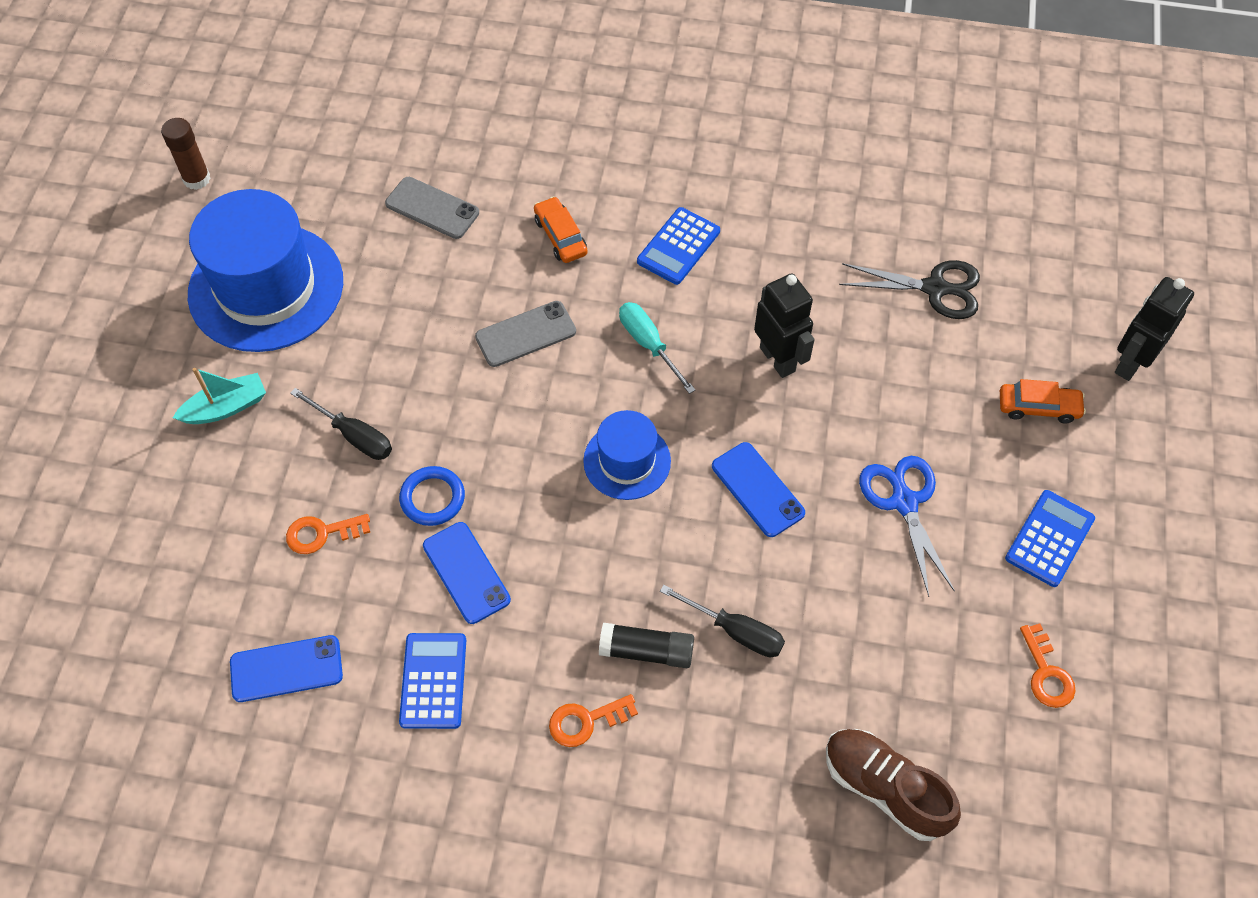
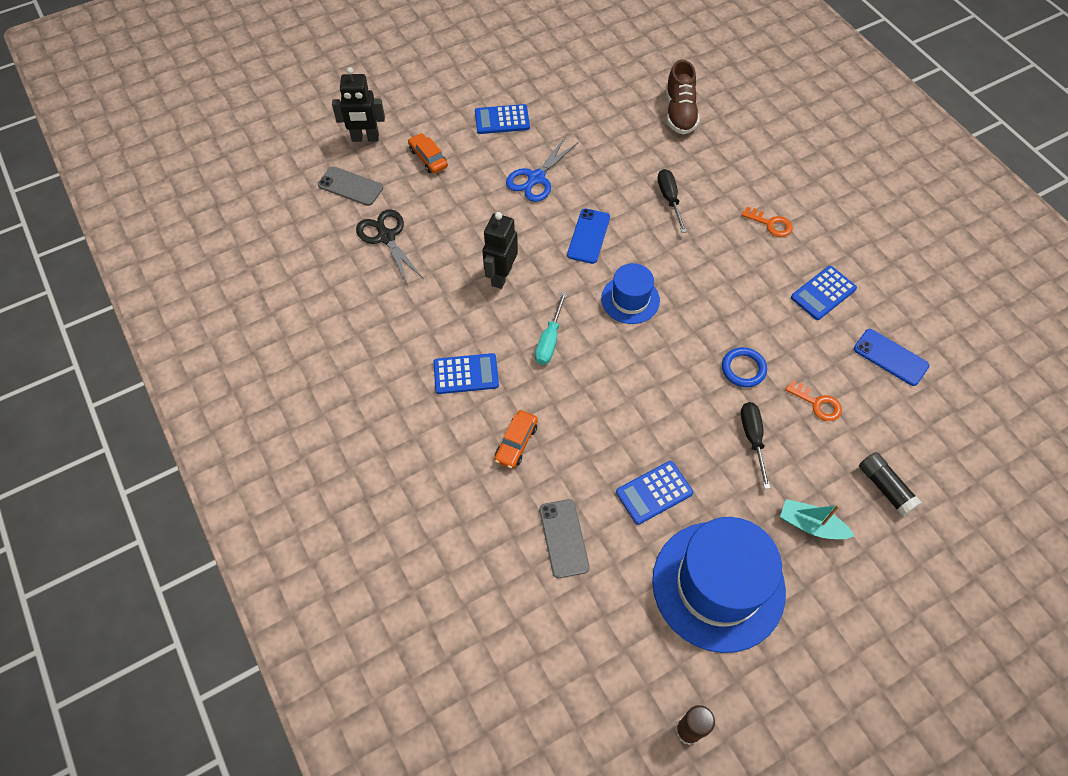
camera: 130 degrees left, 0 degrees up
blue phone [423,522,511,624] -> none
grey phone [475,301,576,367] -> grey phone moved to [318,166,383,206]
black glue stick [599,623,694,668] -> black glue stick moved to [859,452,922,517]
orange key [1020,624,1076,708] -> none
none -> blue calculator [616,461,693,525]

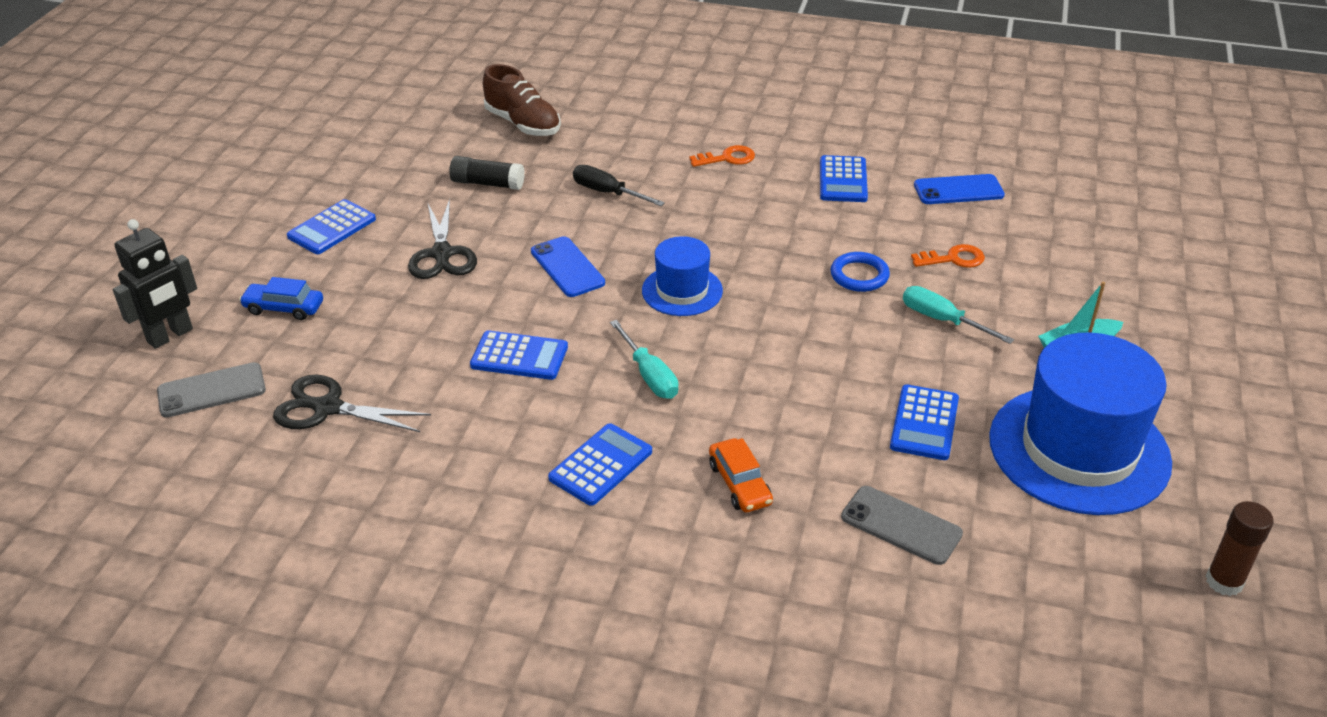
camera: 45 degrees left, 20 degrees down
orange car [408,133,448,174] -> blue car [239,277,323,320]
black robot [482,212,518,289] -> blue calculator [470,330,568,380]
blue scissors [506,136,579,202] -> black scissors [408,199,477,279]
black screwdriver [741,402,771,489] -> turquoise screwdriver [903,286,1014,344]
black glue stick [859,452,922,517] -> black glue stick moved to [449,156,525,190]

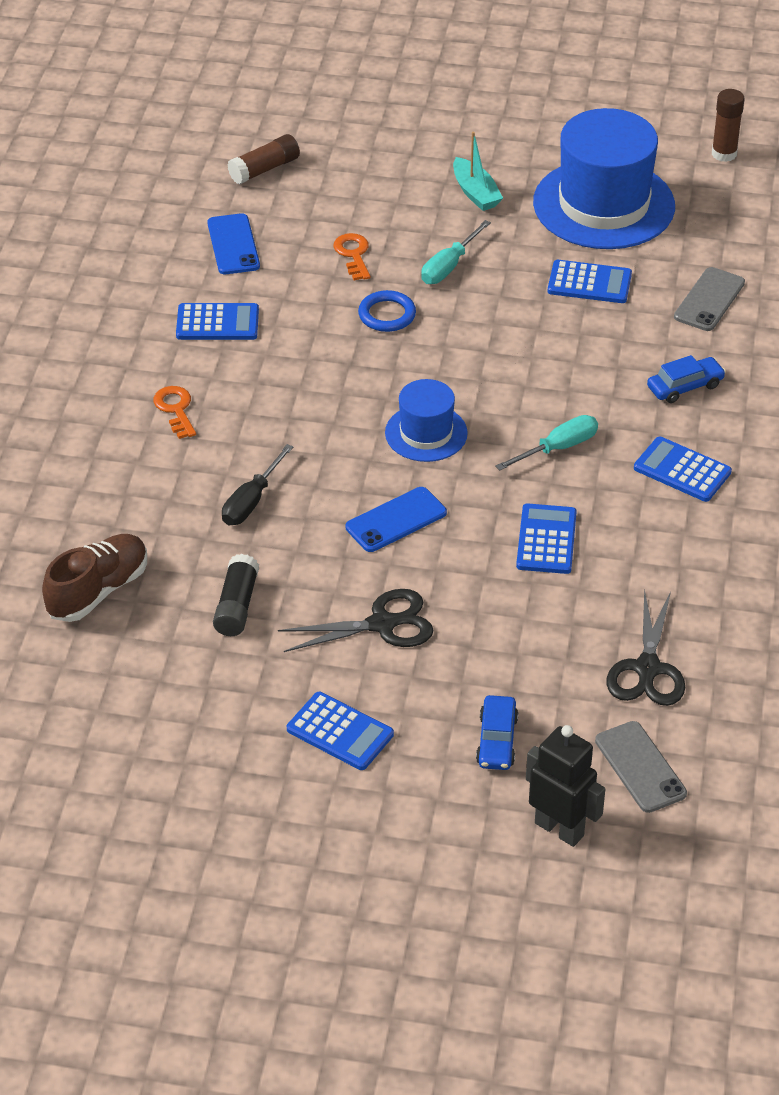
camera: 95 degrees left, 5 degrees up
orange car [709,438,773,512] -> blue car [647,355,726,403]
none -> brown glue stick [228,134,300,184]

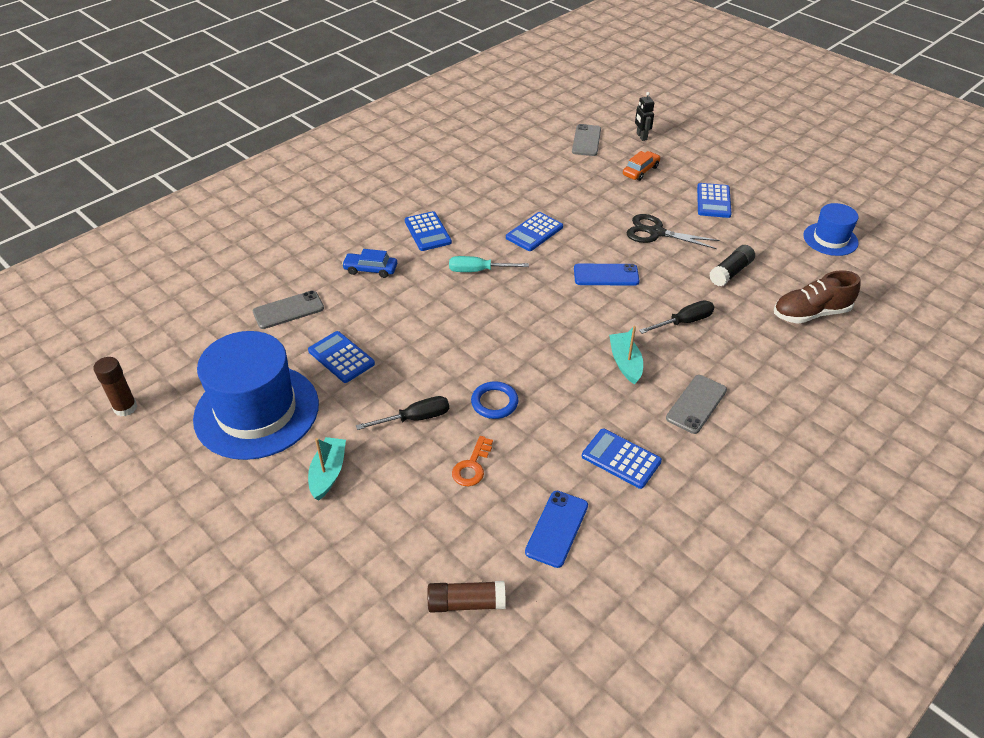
camera: 145 degrees left, 0 degrees up
orange key [153,386,196,439] -> grey phone [666,375,727,434]
blue calculator [287,692,394,770] -> blue calculator turned 150 degrees counterclockwise [697,183,732,218]
blue hat [385,379,468,462] -> blue hat moved to [803,203,859,256]
turquoise screwdriver [421,220,491,284] -> black screwdriver [356,396,449,430]
blue car [476,695,518,770] -> orange car [623,151,660,181]
black robot [526,725,605,847] -> black robot [635,92,654,141], size x0.63
black scissors [606,589,685,706] -> none
none -> turquoise boat [609,326,643,384]

